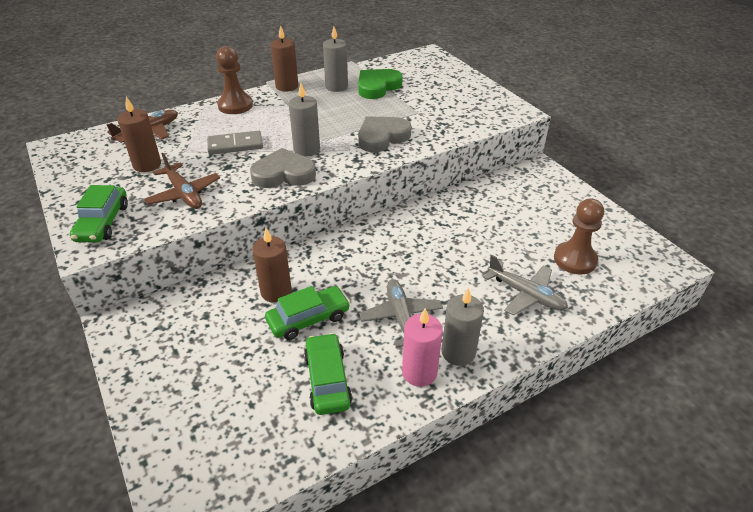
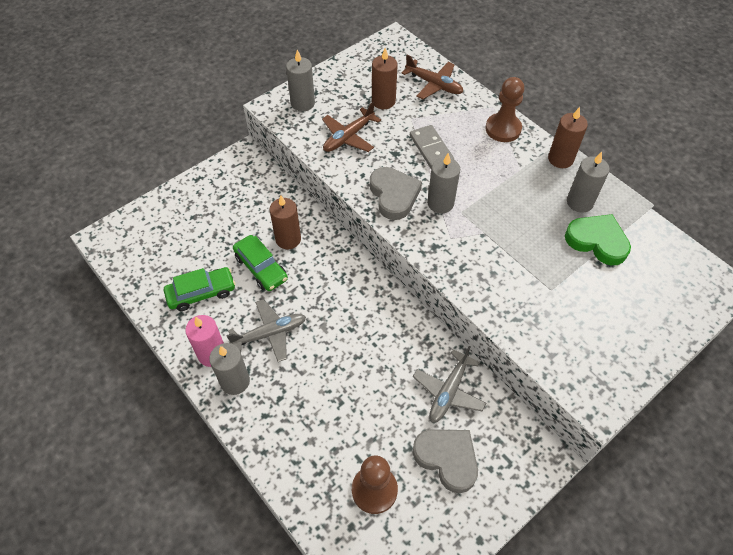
camera: 80 degrees right, 15 degrees up
green car [70,185,128,242] -> grey candle [286,50,315,111]
grey heart [358,116,412,152] -> grey heart moved to [412,429,478,493]
grey plane [483,255,568,316] -> grey plane moved to [413,346,486,423]

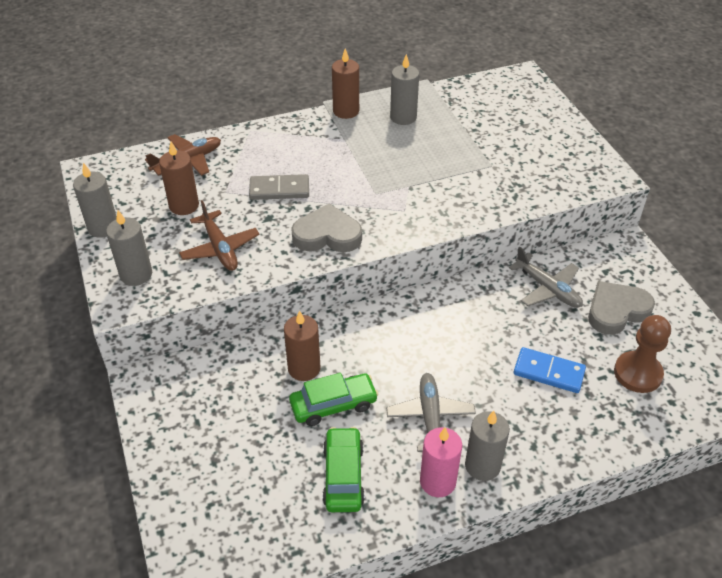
camera: 70 degrees left, 10 degrees down
grey candle [427,153,460,213] -> grey candle moved to [73,163,117,238]
brown pawn [485,77,524,142] -> none
green heart [565,214,631,265] -> none
none -> blue domino [514,347,586,393]

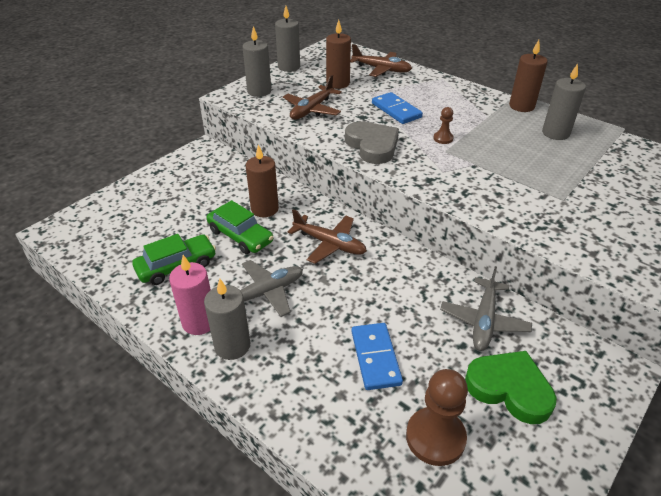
camera: 60 degrees right, 5 degrees down
grey domino [249,174,309,200] -> blue domino [372,92,423,124]
grey heart [588,281,655,335] -> green heart [465,351,557,424]
none -> brown plane [288,209,367,264]
none -> brown pawn [433,107,454,144]

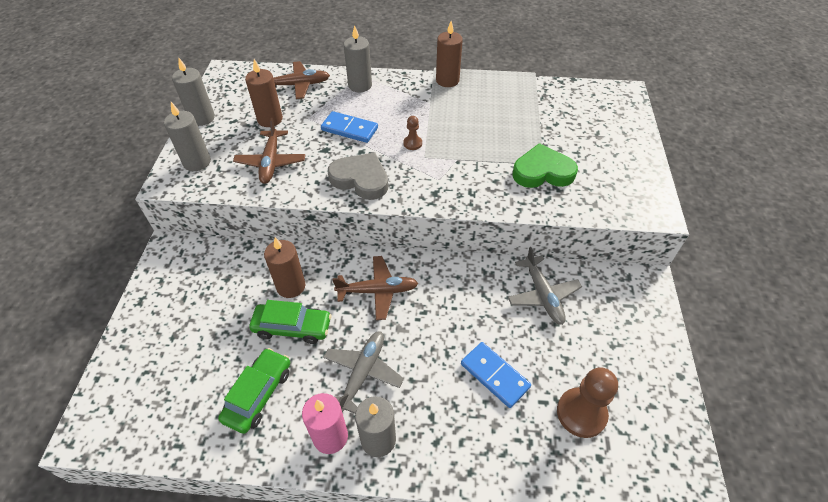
camera: 35 degrees left, 10 degrees up
green heart [465,351,557,424] -> green heart moved to [512,143,578,188]
grey candle [542,64,586,140] -> grey candle moved to [344,25,372,92]

